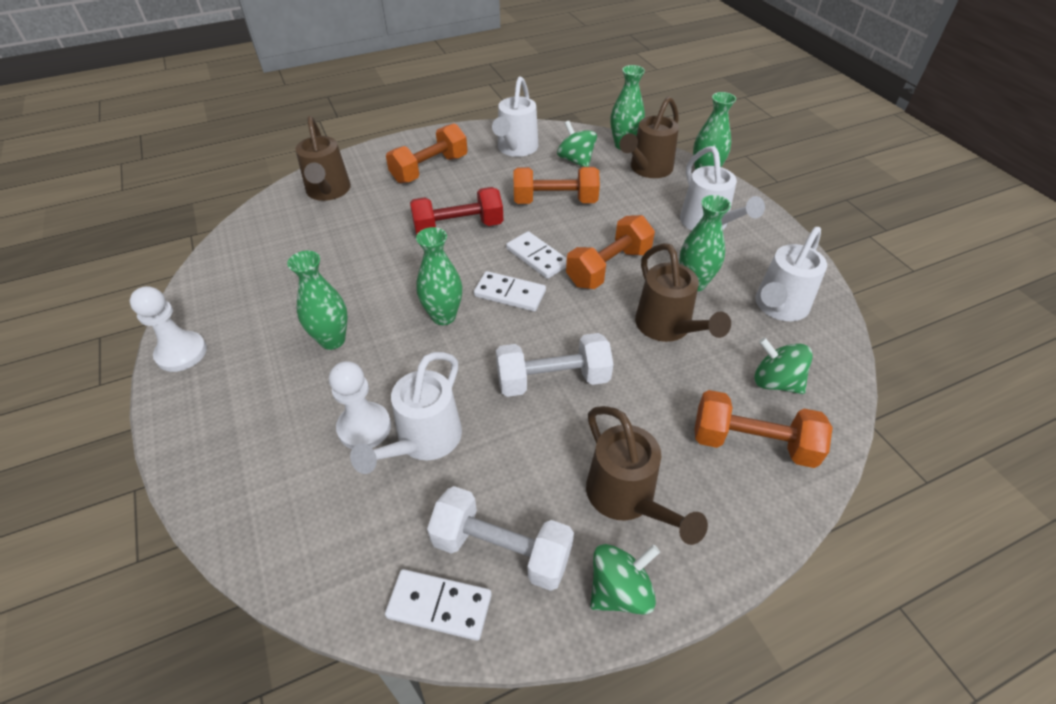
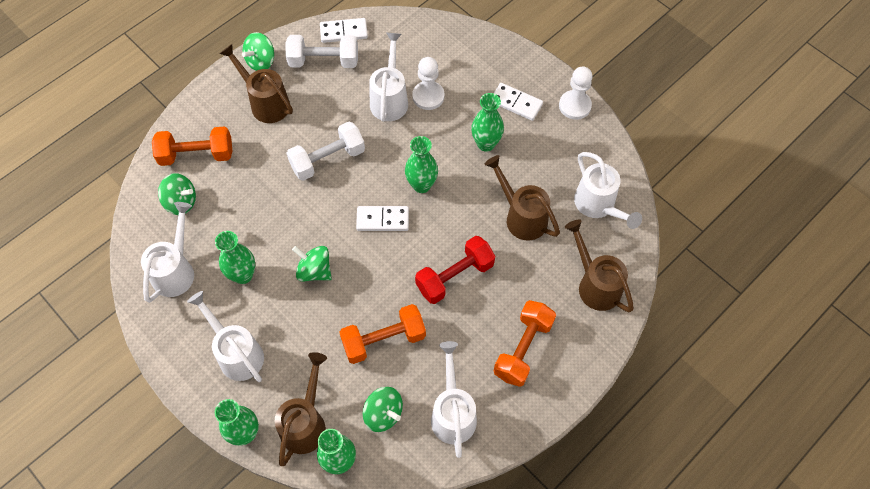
camera: 160 degrees right, 15 degrees up
white domino [506,231,567,279] -> white domino moved to [494,83,543,121]
orange dumbbell [566,215,655,289] -> green spinning top [292,246,332,282]
brown watering can [635,243,731,342] -> brown watering can moved to [484,155,560,241]
none -> white watering can [574,152,642,229]

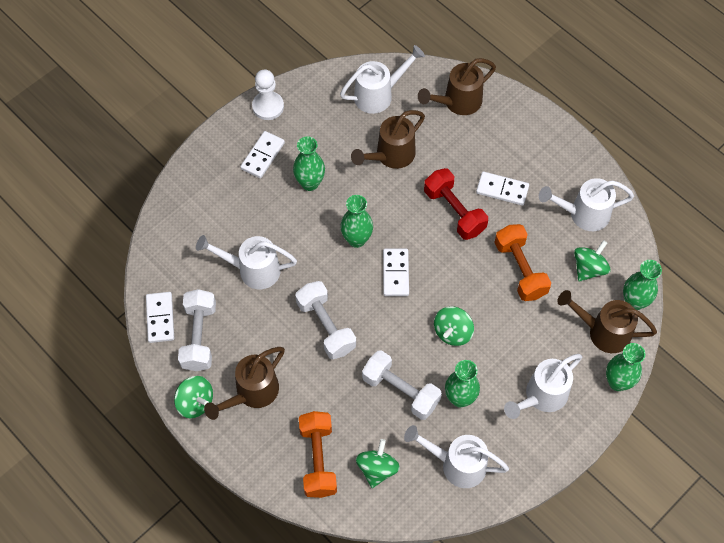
camera: 90 degrees left, 0 degrees up
white pawn [412,57,444,110] -> none
orange dumbbell [494,300,556,387] -> none
none -> white dumbbell [362,350,442,420]
none -> white domino [476,172,529,205]

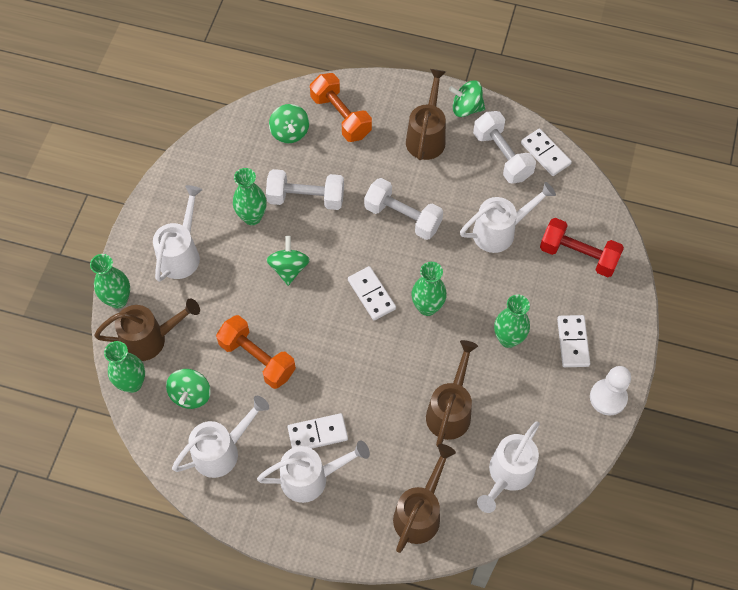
camera: 150 degrees right, 0 degrees up
white watering can [404,425,509,488] -> white watering can moved to [257,441,370,503]
red dumbbell [424,168,488,240] -> red dumbbell moved to [540,218,624,277]

